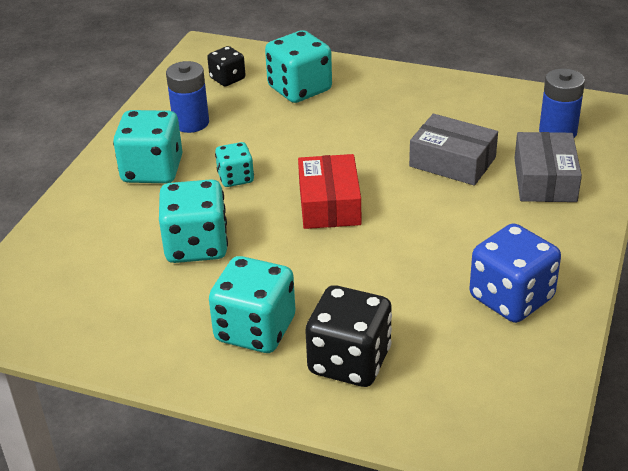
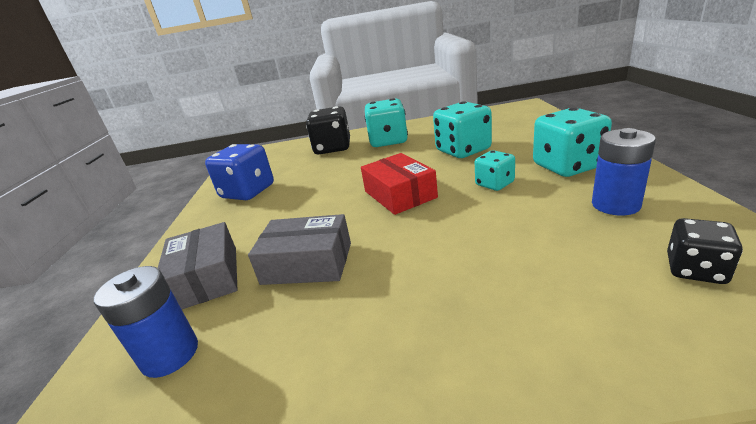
camera: 160 degrees right, 10 degrees down
turquoise dice [265,30,332,103] -> none

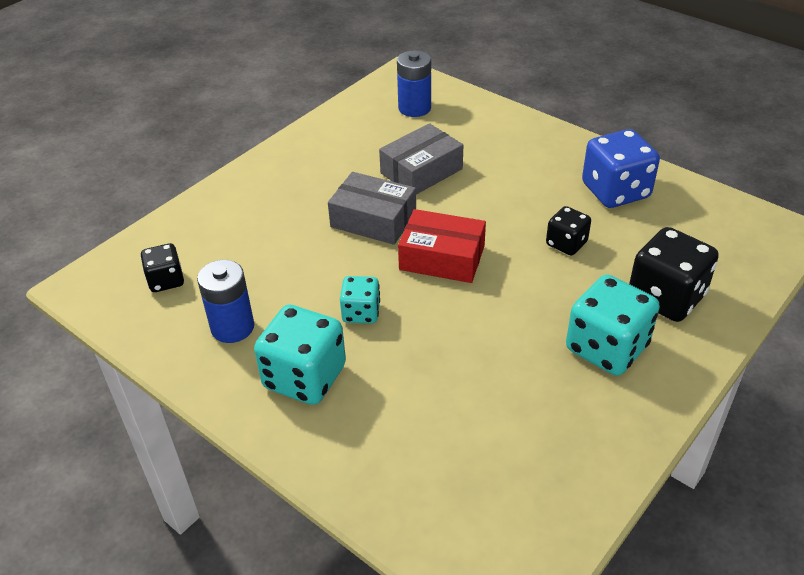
camera: 130 degrees right, 15 degrees up
grey box [158,222,237,309] -> grey box moved to [328,172,416,245]
turquoise dice [433,101,492,158] -> none
none -> black dice [546,206,591,255]

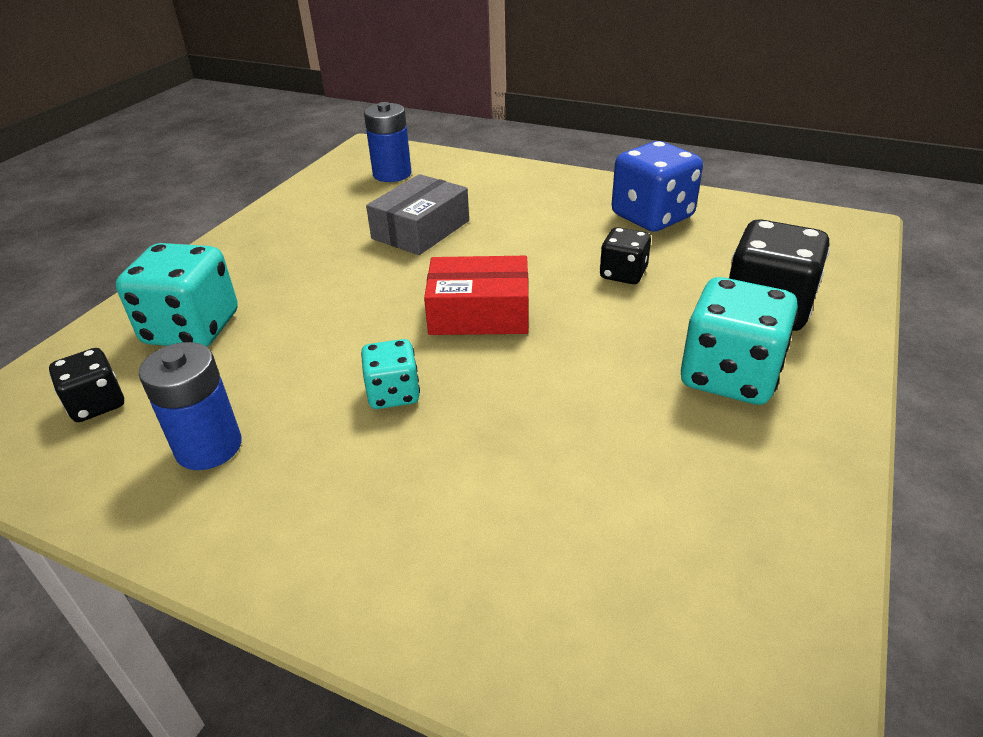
camera: 15 degrees left, 5 degrees down
turquoise dice [254,305,346,405] -> turquoise dice moved to [116,243,238,347]
grey box [328,172,416,245] -> none

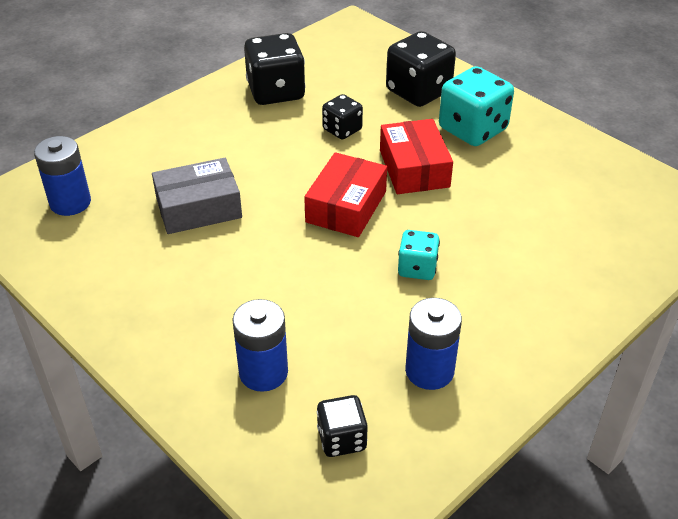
camera: 70 degrees left, 5 degrees up
turquoise dice [116,243,238,347] -> blue battery [232,299,288,392]
grey box [366,174,469,255] -> grey box turned 75 degrees counterclockwise [152,158,242,234]
blue dice [612,141,703,232] -> black dice [244,33,306,105]
none -> red box [380,119,453,194]

